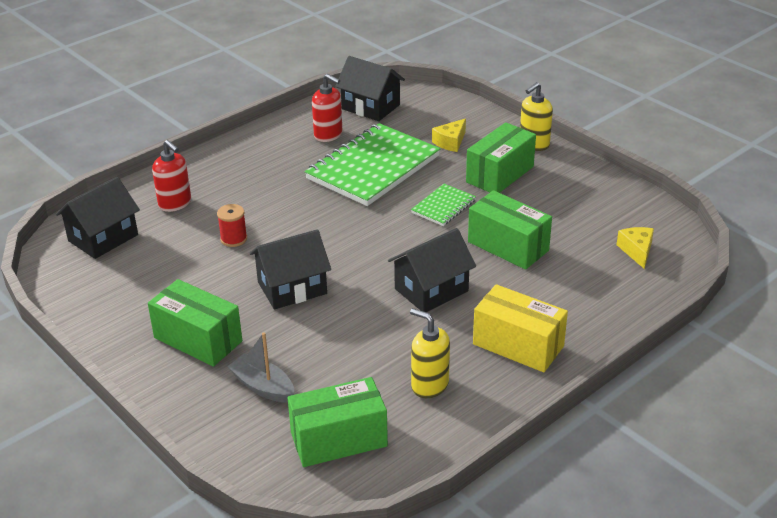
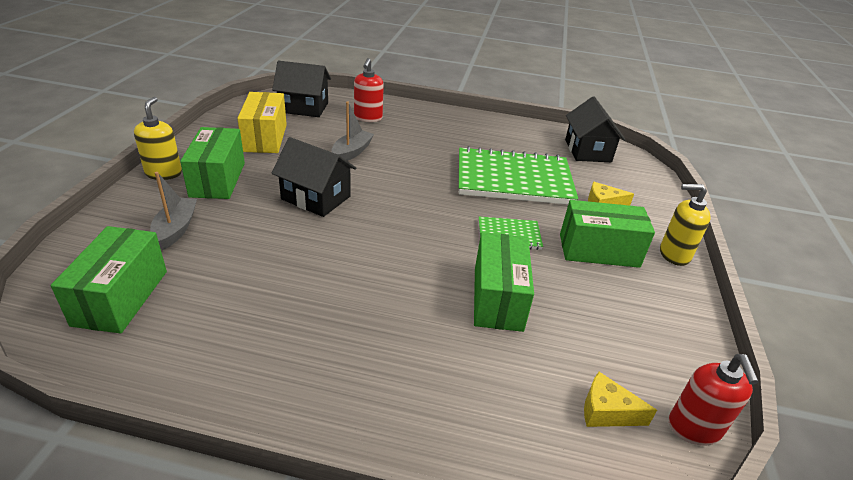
camera: 50 degrees right, 0 degrees up
red spool [217,204,247,247] -> grey boat [331,101,374,161]
green box [288,377,388,467] -> green box turned 60 degrees clockwise [51,226,167,334]
red soap dispenser [312,74,342,142] -> red soap dispenser moved to [669,354,759,446]
black house [388,228,476,312] -> none
yellow soap dispenser [410,308,450,398] -> yellow soap dispenser moved to [134,97,182,180]
yellow box [473,284,568,372] -> yellow box moved to [237,92,287,153]
yellow cheese [617,227,654,269] -> yellow cheese turned 120 degrees counterclockwise [584,372,657,427]

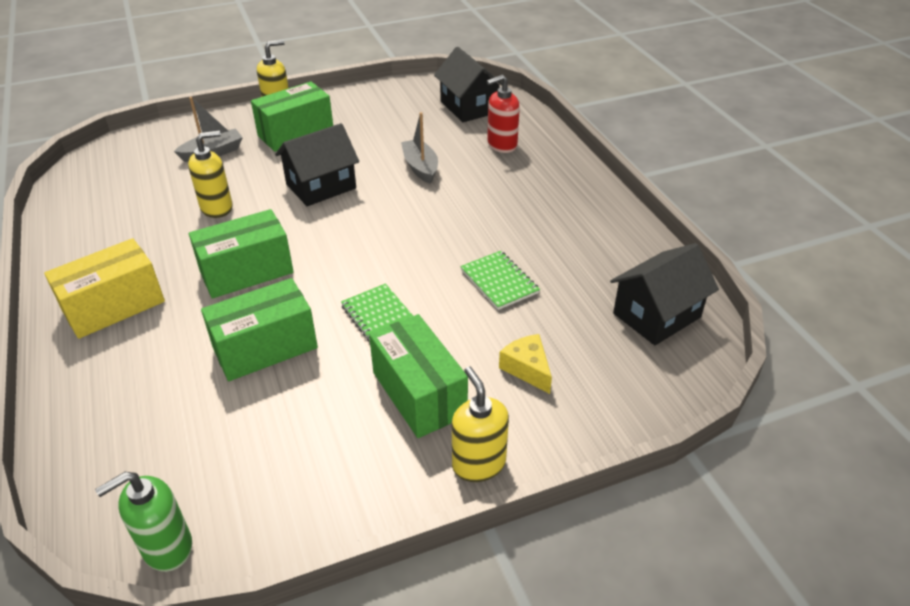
camera: 60 degrees right, 5 degrees up
green box [51,226,167,334] -> green box moved to [189,209,294,298]
yellow box [237,92,287,153] -> yellow box moved to [44,238,165,339]
black house [271,137,356,217] -> black house turned 60 degrees clockwise [275,123,359,206]
grey boat [331,101,374,161] -> grey boat turned 105 degrees counterclockwise [401,112,438,184]
green notebook [459,146,578,205] -> green notebook [460,251,540,310], size x0.47
yellow cheese [584,372,657,427] -> none
red soap dispenser [669,354,759,446] -> green soap dispenser [95,472,192,572]
none -> yellow soap dispenser [188,131,233,218]

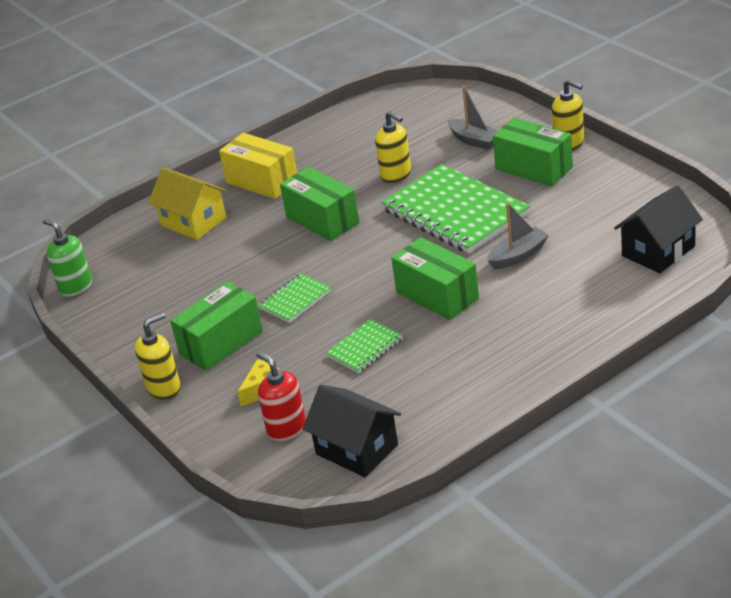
camera: 80 degrees right, 5 degrees down
green box [201,278,318,381] -> green box moved to [391,237,479,320]
black house [275,123,359,206] -> green notebook [381,164,530,254]
red soap dispenser [487,75,520,153] -> red soap dispenser moved to [256,351,306,441]
none -> yellow house [148,167,227,240]

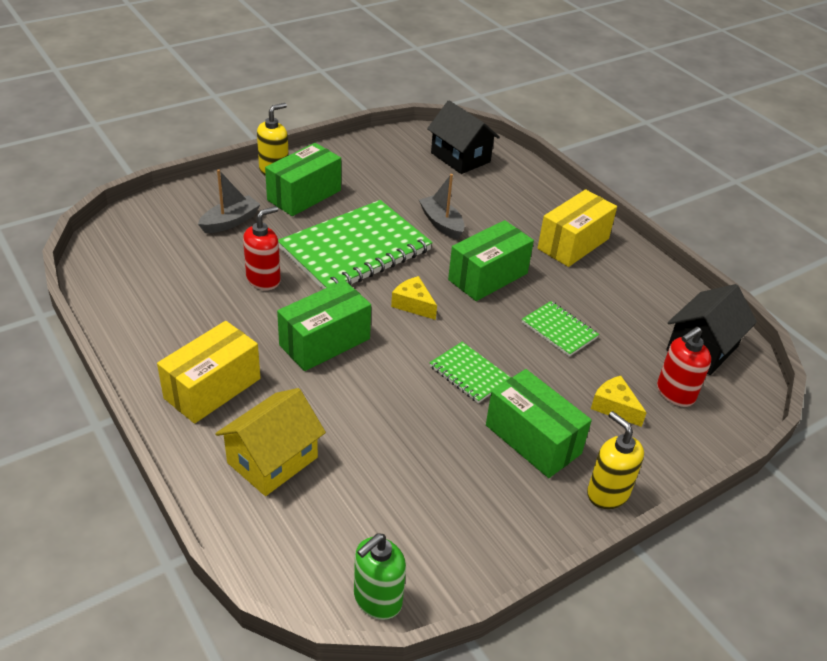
camera: 95 degrees left, 5 degrees up
yellow soap dispenser [375,111,411,183] -> red soap dispenser [243,206,281,290]
none -> yellow cheese [391,276,437,320]
none -> yellow box [538,189,617,267]

